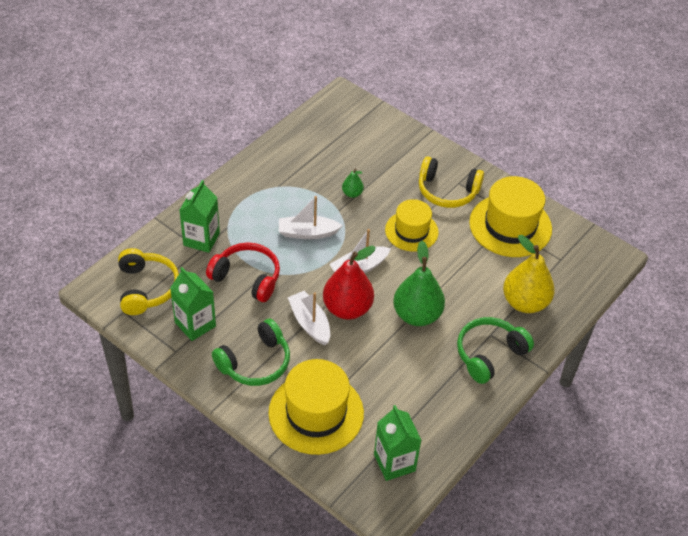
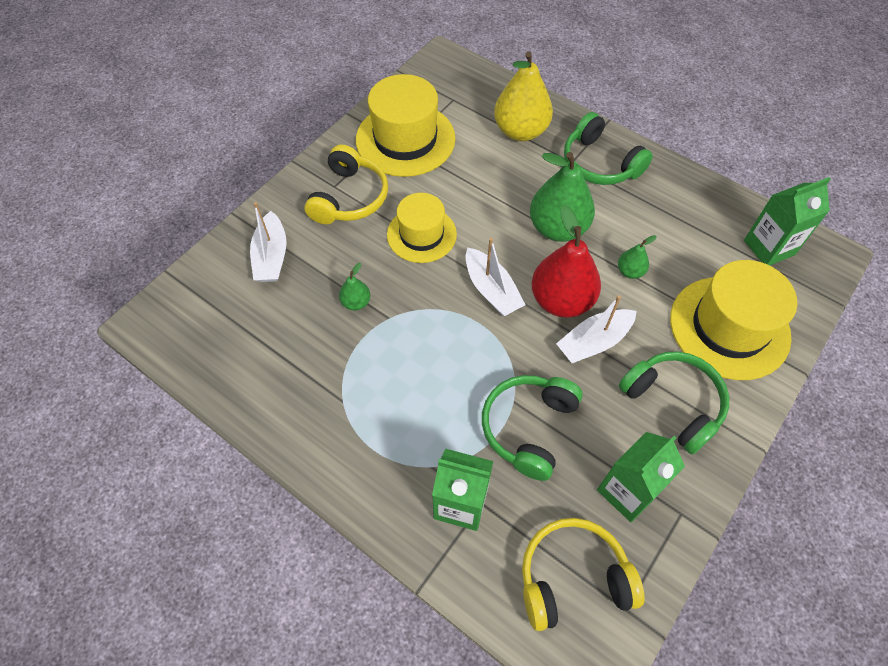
camera: 90 degrees left, 10 degrees up
red headphones [206,242,280,302] -> green headphones [482,375,583,481]
white boat [279,196,343,239] -> white boat moved to [250,202,287,282]
none -> green pear [618,235,657,279]

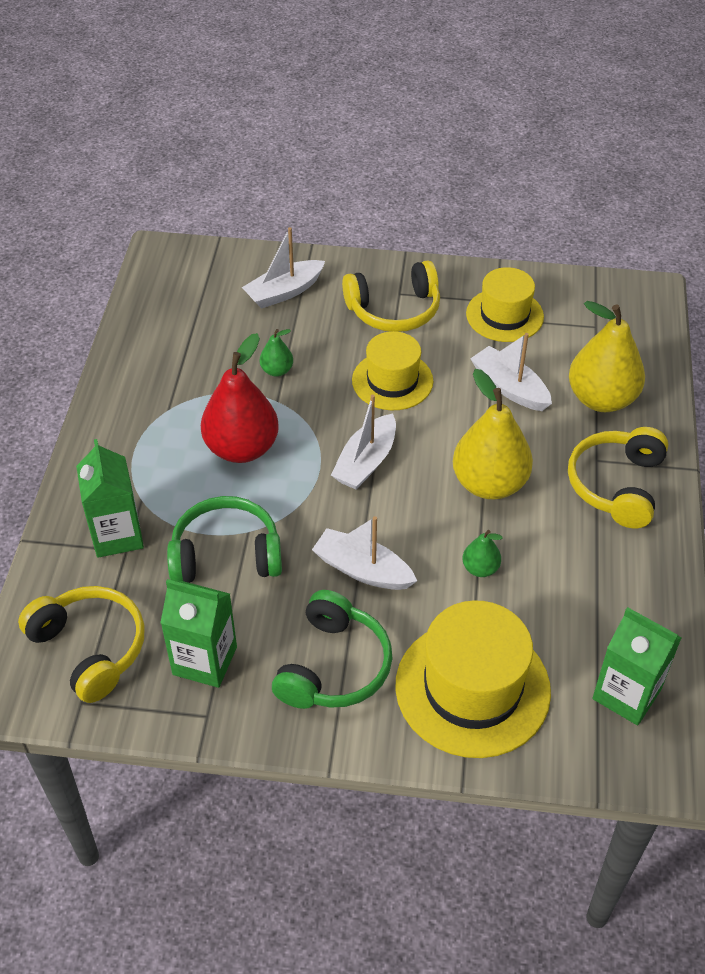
camera: 60 degrees right, 10 degrees down
yellow hat [356,74,456,177] -> yellow hat [466,267,544,342], size x0.64
green pear [530,152,595,242] -> yellow pear [453,369,533,500]
red pear [531,205,601,318] -> red pear moved to [201,333,279,463]
green headphones [564,112,653,185] -> yellow headphones [568,427,668,528]
none -> white boat [470,333,552,411]

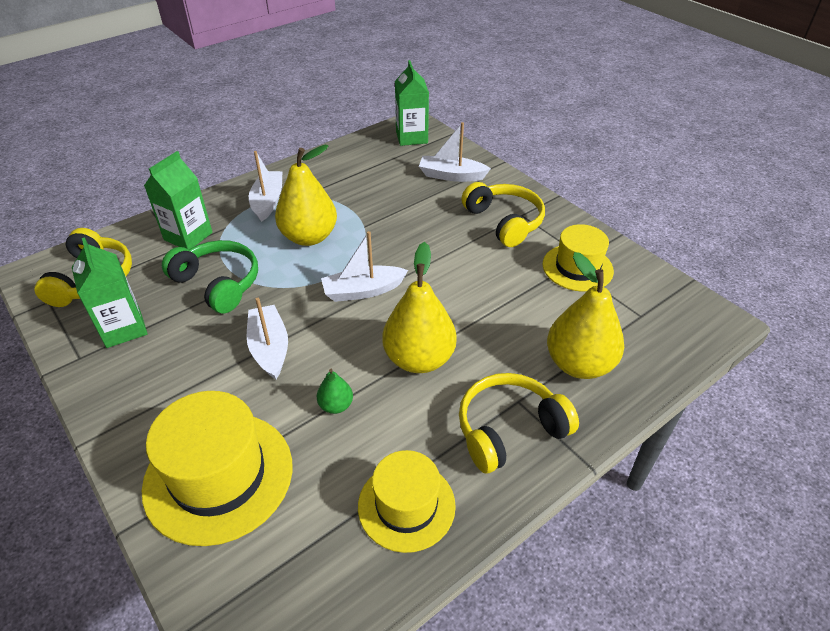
camera: 45 degrees right, 5 degrees down
red pear [201,333,279,463] -> yellow pear [275,144,337,246]
green pear [260,329,293,377] -> none
green headphones [272,590,392,709] -> none
yellow headphones [342,260,440,332] -> yellow headphones turned 150 degrees counterclockwise [461,182,545,247]
yellow hat [352,331,433,410] -> yellow hat moved to [358,450,456,553]
white boat [470,333,552,411] -> white boat moved to [249,151,282,222]
green carton [592,607,682,725] -> green carton moved to [395,60,429,146]

